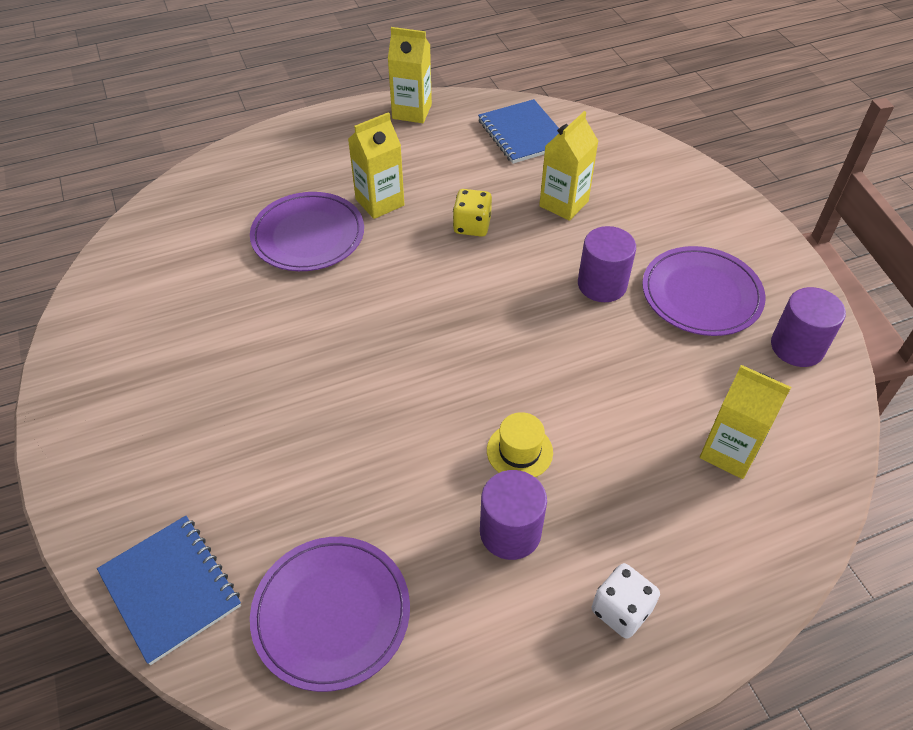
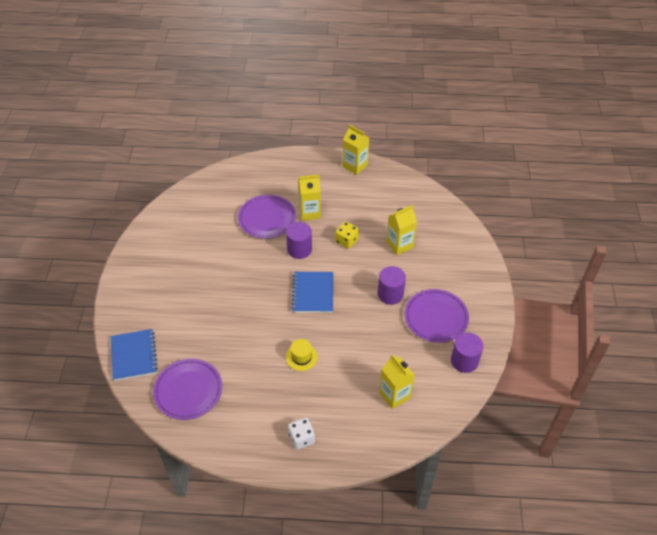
camera: 25 degrees right, 0 degrees up
blue notebook [478,99,559,164] -> blue notebook moved to [291,272,333,313]
purple cylinder [480,470,547,560] -> purple cylinder moved to [286,222,312,259]

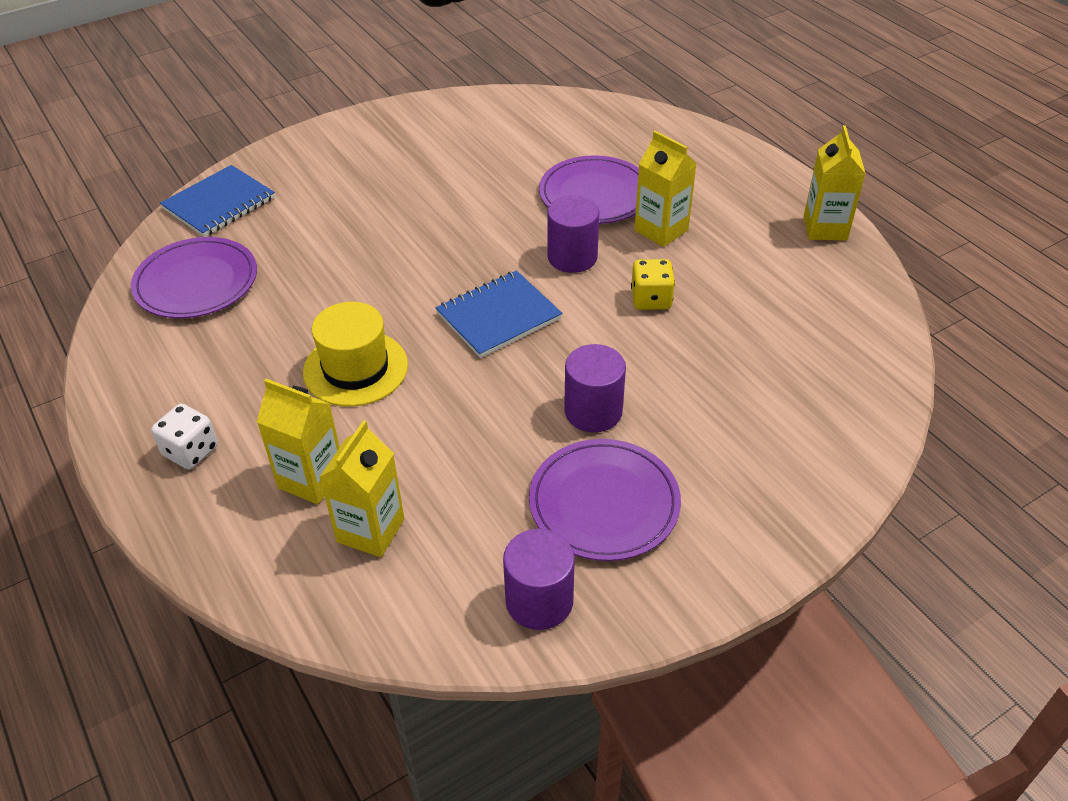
camera: 55 degrees right, 5 degrees down
yellow hat [286,339,318,371] -> yellow hat [303,302,408,407], size x1.63
yellow carton [387,205,417,255] -> yellow carton moved to [257,379,340,504]

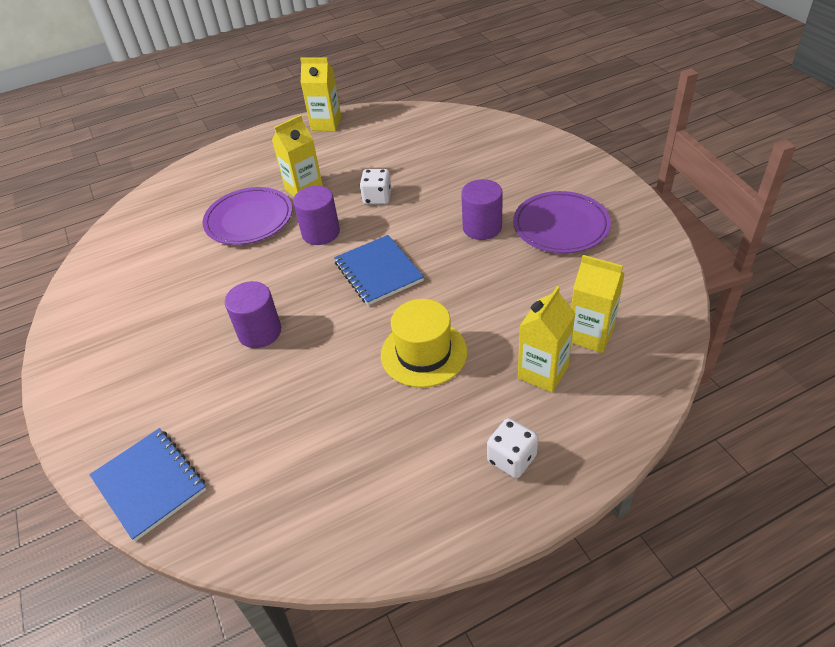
camera: 80 degrees left, 0 degrees up
purple plate [131,237,257,318] -> none
purple cylinder [503,529,575,630] -> purple cylinder moved to [225,281,281,348]
yellow dice [631,259,675,310] -> white dice [360,169,392,205]

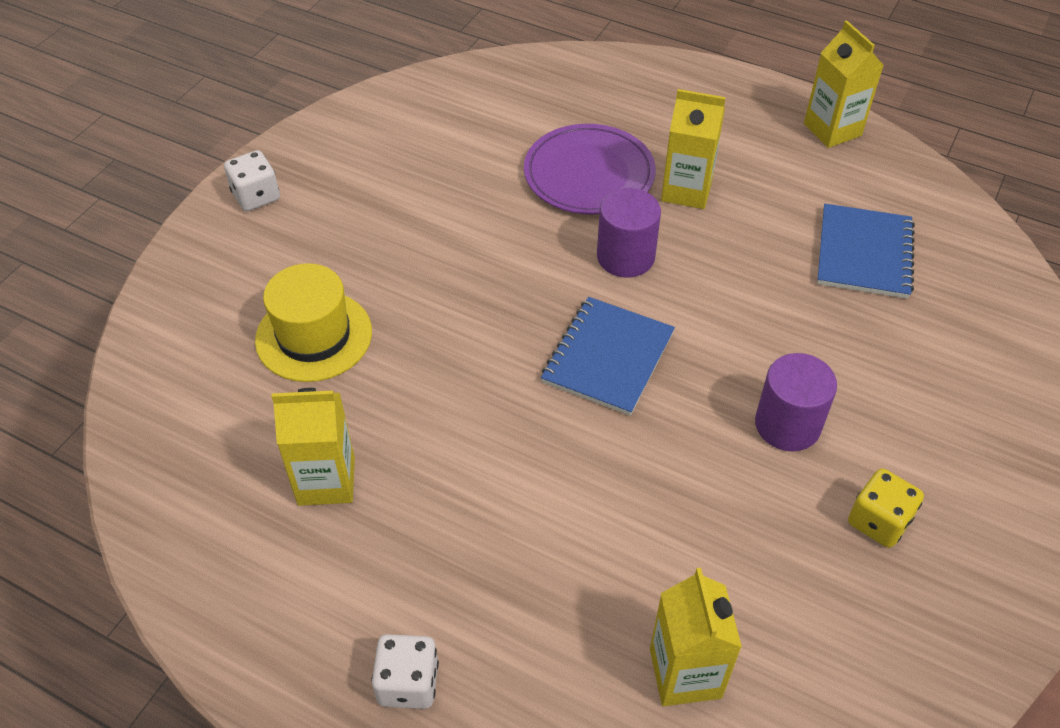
camera: 50 degrees right, 5 degrees up
blue notebook [89,428,207,541] -> blue notebook moved to [817,204,915,299]
purple cylinder [225,281,281,348] -> none
white dice [360,169,392,205] -> white dice moved to [224,150,280,211]
yellow hat [381,299,468,388] -> yellow hat moved to [255,263,372,382]
purple plate [513,191,611,253] -> yellow dice [848,468,924,548]
yellow carton [518,286,576,393] -> yellow carton moved to [271,388,355,506]

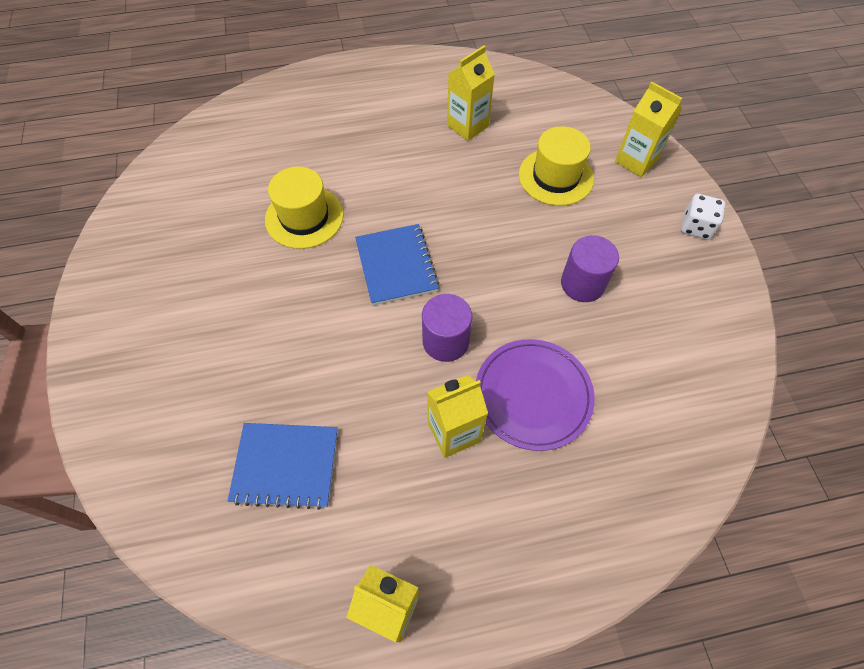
camera: 140 degrees right, 10 degrees up
white dice [371,634,439,709] -> none
yellow carton [650,568,742,706] -> yellow carton moved to [615,82,682,177]
purple cylinder [755,353,837,451] -> purple cylinder moved to [561,235,619,302]
blue notebook [817,204,915,299] -> blue notebook turned 60 degrees counterclockwise [228,423,338,510]
yellow dice [848,468,924,548] -> none
none -> yellow hat [265,167,344,249]

